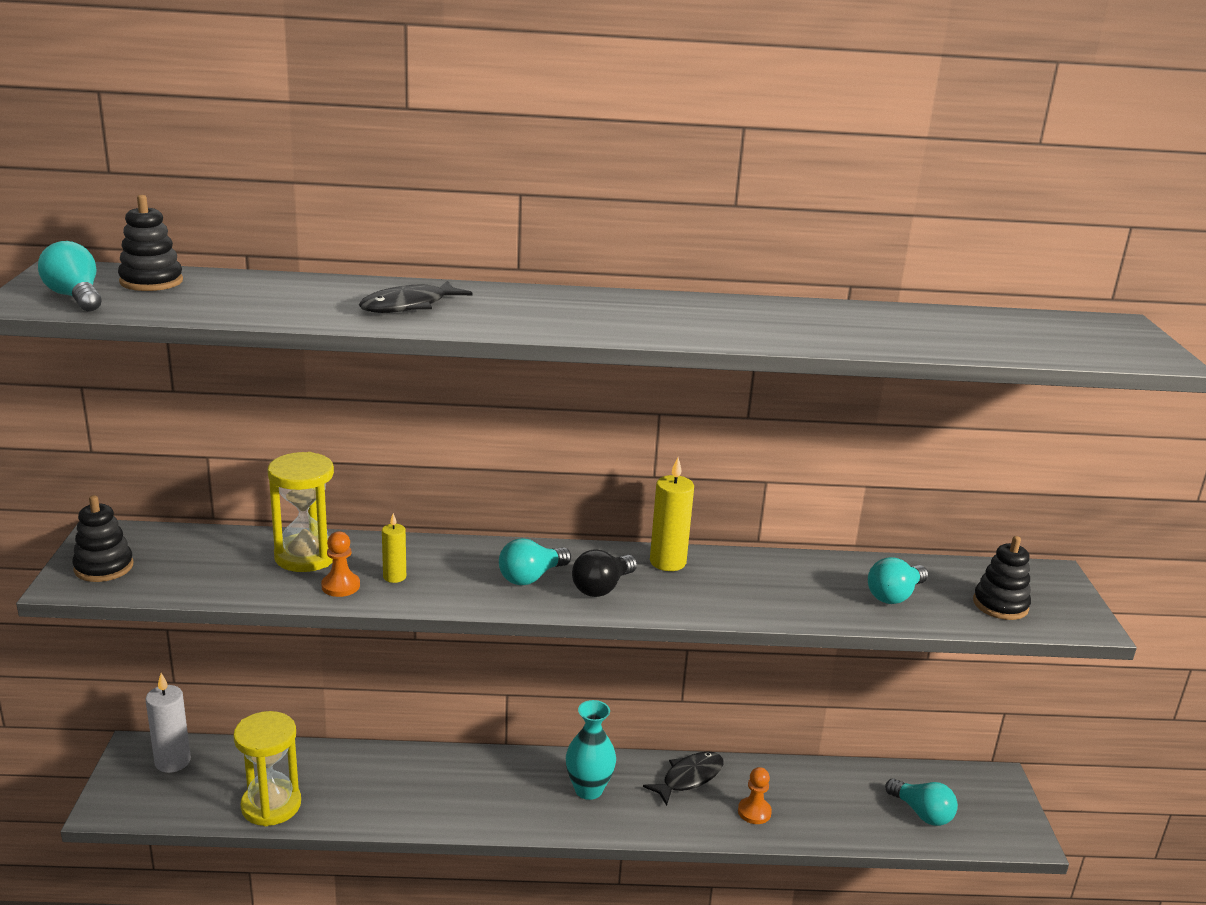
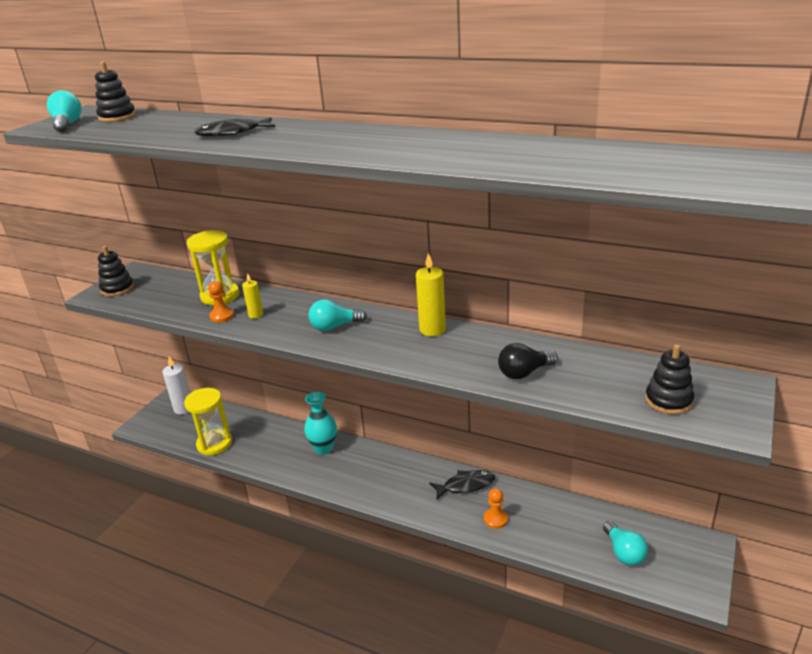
camera: 30 degrees right, 5 degrees up
turquoise vase [566,700,616,800] -> turquoise vase moved to [304,392,337,455]
black light bulb [572,549,637,597] -> black light bulb moved to [498,343,558,379]
turquoise light bulb [868,557,928,604] -> none

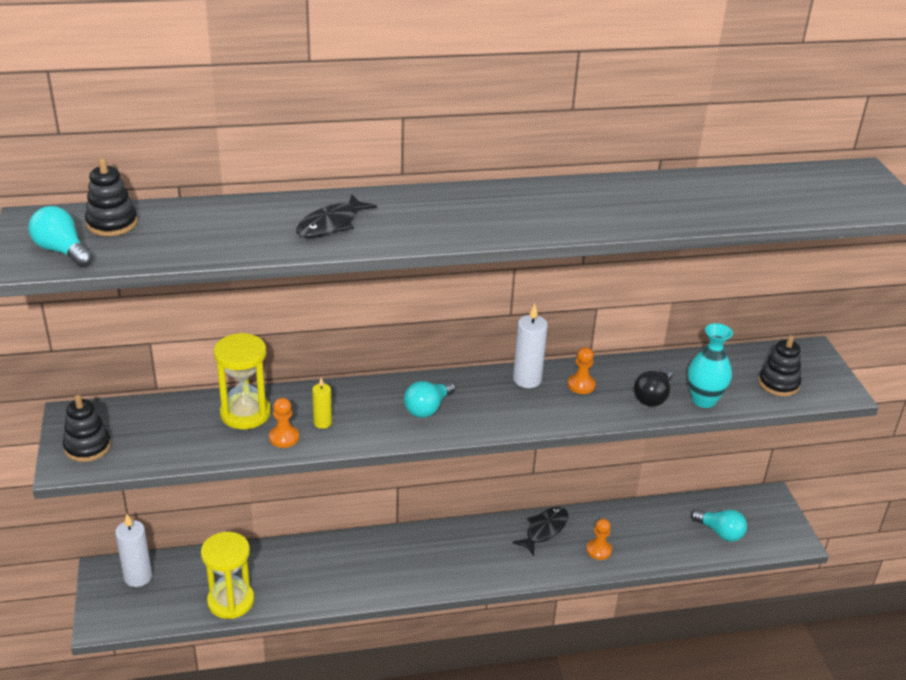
camera: 40 degrees left, 5 degrees up
turquoise vase [304,392,337,455] -> turquoise vase moved to [687,323,733,408]
yellow candle [416,253,446,336] -> white candle [513,304,548,388]
none -> orange pawn [568,347,596,394]

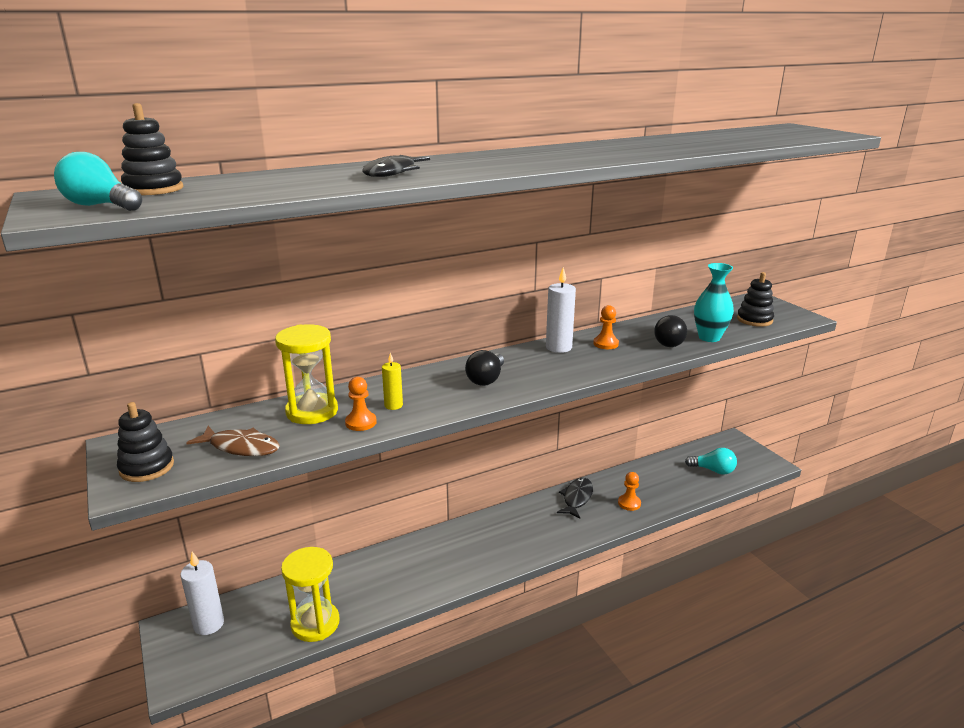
camera: 15 degrees left, 10 degrees down
turquoise light bulb [404,380,455,418] -> black light bulb [465,350,504,386]
none -> brown fish [186,426,280,456]

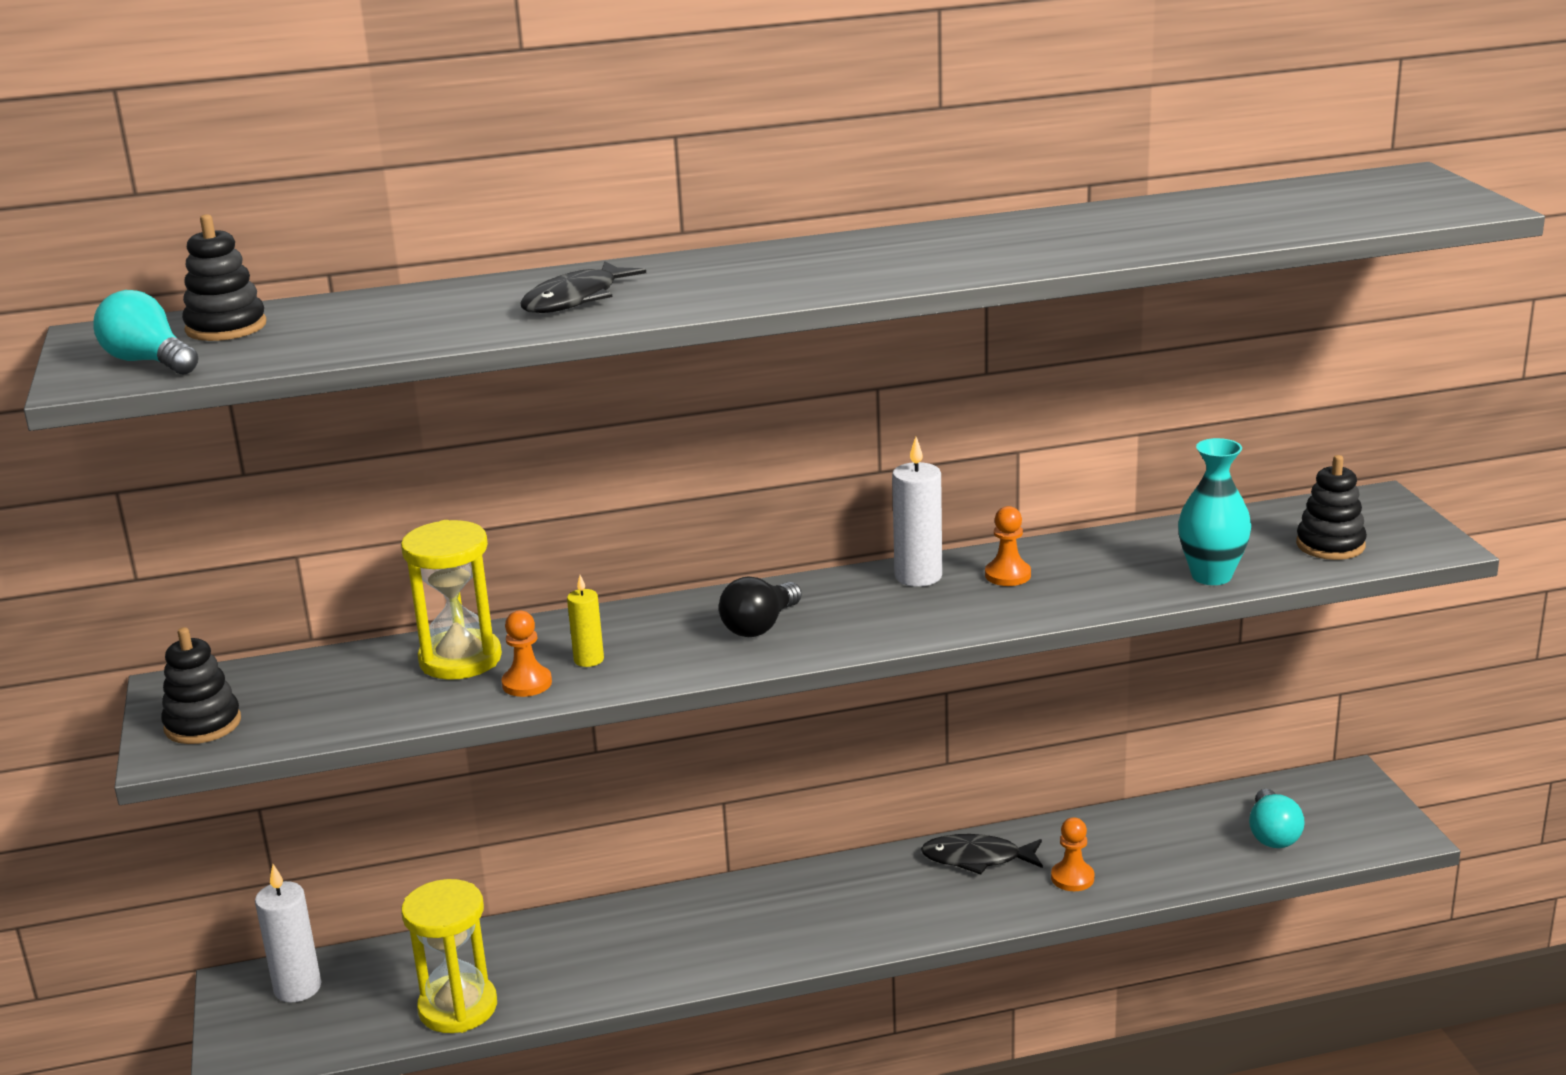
camera: 15 degrees right, 0 degrees up
brown fish [186,426,280,456] -> none
black fish [557,478,593,519] -> black fish turned 120 degrees counterclockwise [921,834,1043,875]
black light bulb [654,315,687,347] -> none
turquoise light bulb [685,448,737,475] -> turquoise light bulb turned 60 degrees clockwise [1249,789,1305,848]

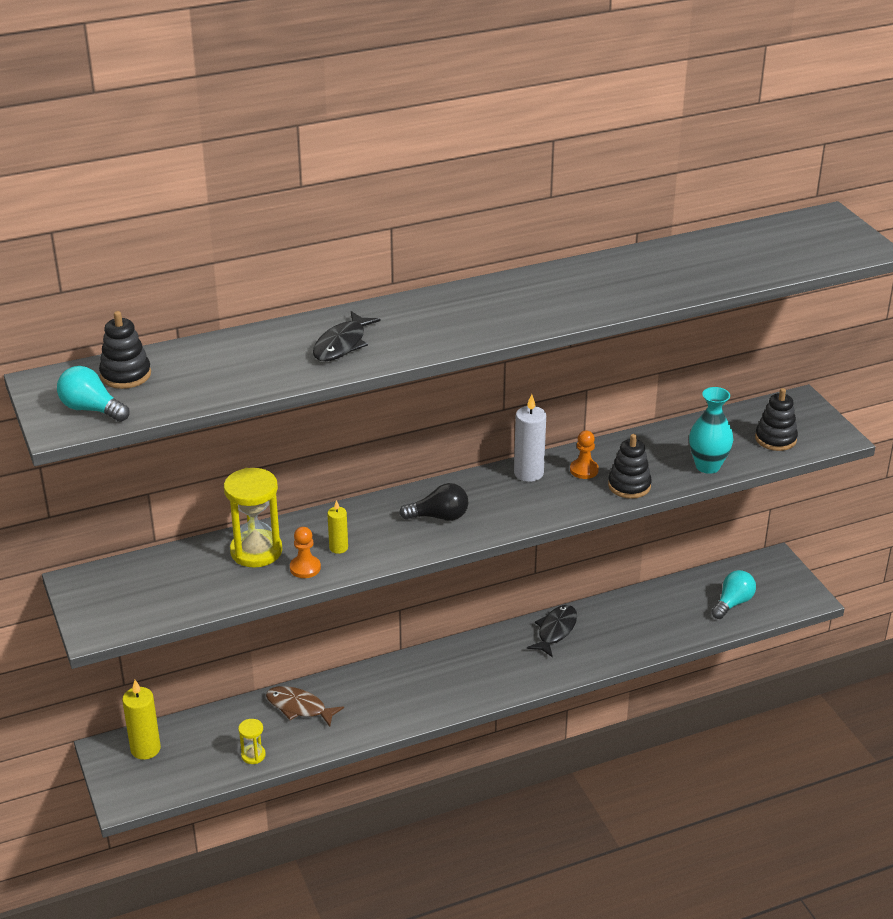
camera: 10 degrees left, 10 degrees up
black stacking toy [161,627,241,744] -> black stacking toy moved to [608,434,652,499]
white candle [255,864,321,1002] -> yellow candle [122,680,161,760]
yellow hourglass [401,879,497,1033] -> yellow hourglass [238,719,266,764], size x0.49
black light bulb [719,577,802,637] -> black light bulb turned 120 degrees counterclockwise [399,483,468,521]
black fish [921,834,1043,875] -> black fish turned 120 degrees clockwise [527,605,577,658]
orange pawn [1051,817,1094,891] -> none
turquoise light bulb [1249,789,1305,848] -> turquoise light bulb turned 135 degrees counterclockwise [712,570,756,619]
none -> brown fish [266,686,344,727]

